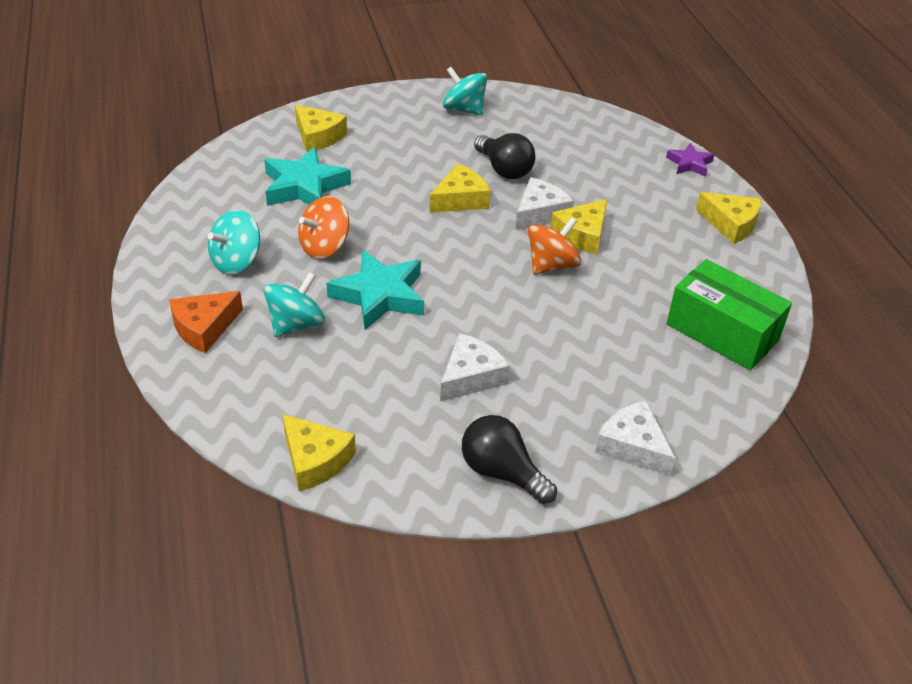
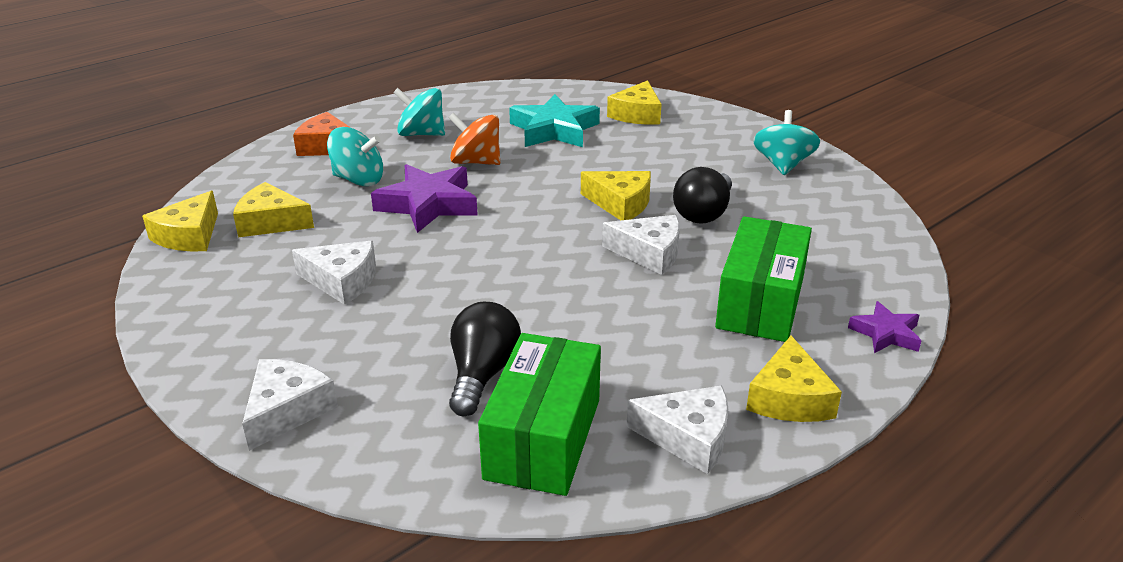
camera: 65 degrees right, 10 degrees down
turquoise star [326,250,424,330] -> purple star [371,164,478,233]
black light bulb [462,415,557,504] -> black light bulb moved to [449,301,521,416]
orange spinning top [528,217,581,274] -> none
yellow cheese [551,199,607,254] -> yellow cheese moved to [233,182,314,237]
none -> white cheese [627,386,729,474]
none -> green box [715,216,812,342]

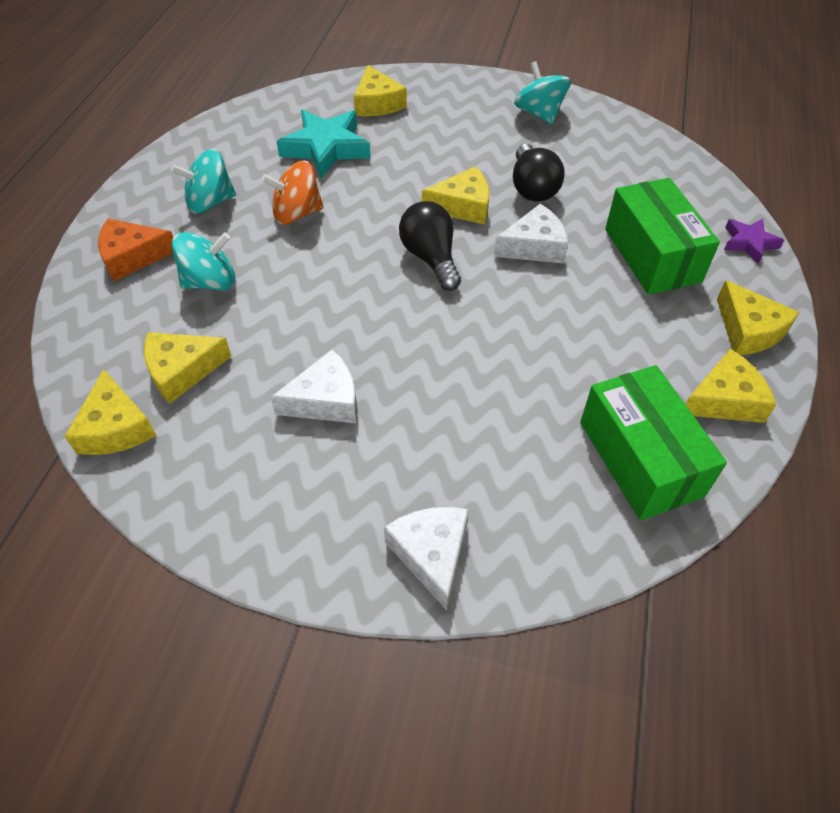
camera: 35 degrees left, 20 degrees up
purple star [371,164,478,233] -> none
black light bulb [449,301,521,416] -> black light bulb moved to [399,201,461,291]
white cheese [627,386,729,474] -> yellow cheese [685,349,776,423]

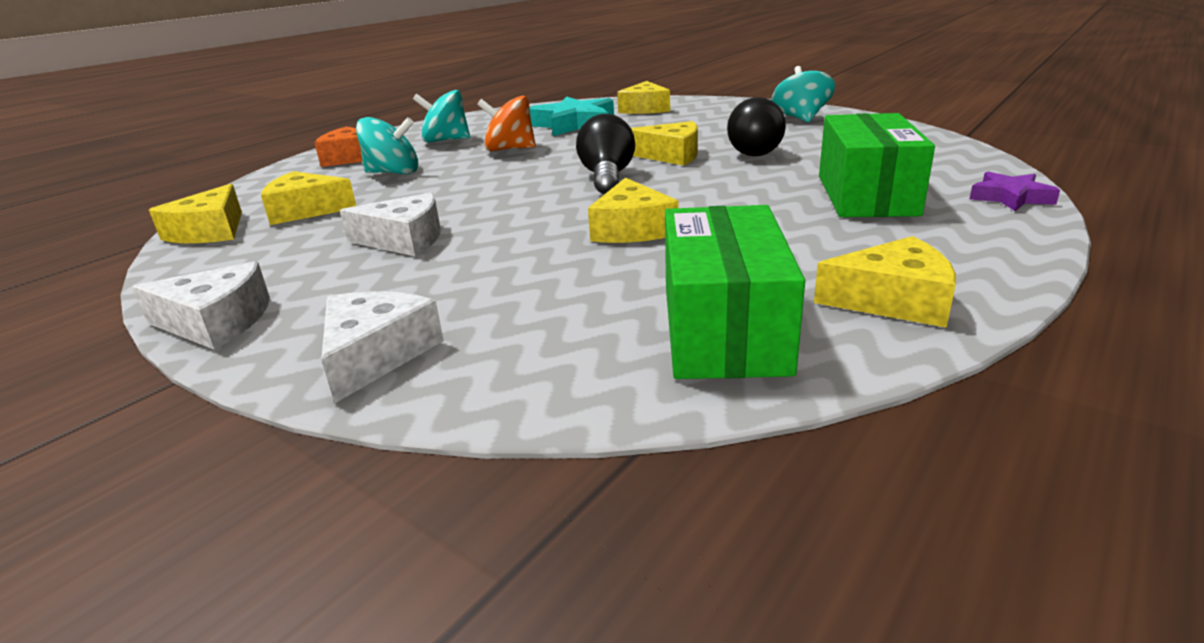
camera: 25 degrees right, 25 degrees down
white cheese [494,204,568,263] -> white cheese moved to [132,261,270,350]
yellow cheese [717,280,800,355] -> yellow cheese moved to [588,177,679,243]

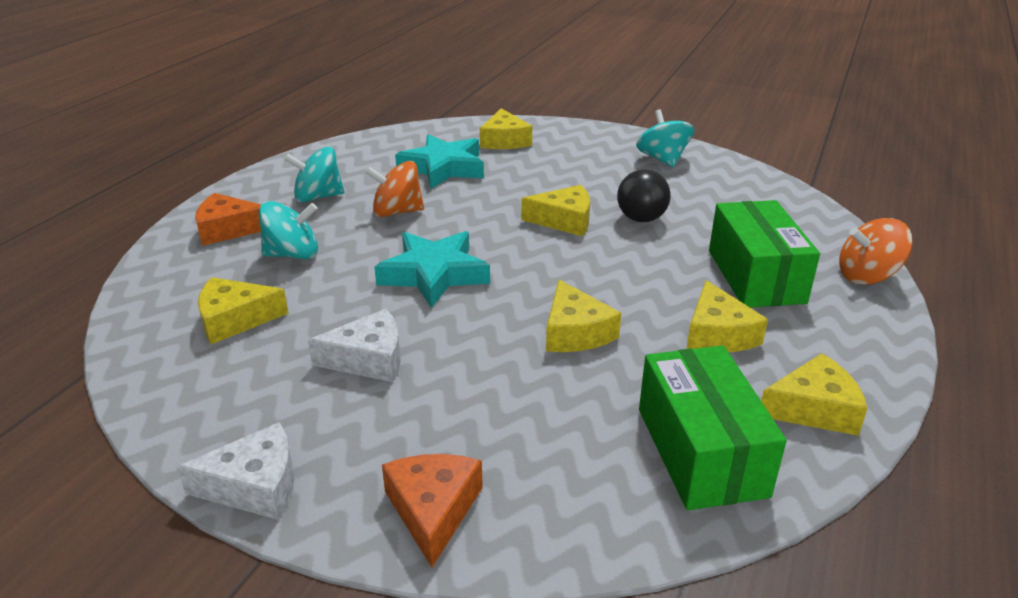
camera: 15 degrees left, 5 degrees up
yellow cheese [149,184,242,243] -> yellow cheese moved to [686,280,768,352]
white cheese [321,291,444,403] -> orange cheese [382,454,483,567]
black light bulb [576,114,635,194] -> none
purple star [970,171,1060,212] -> orange spinning top [839,218,913,285]
none -> turquoise star [374,231,490,308]

